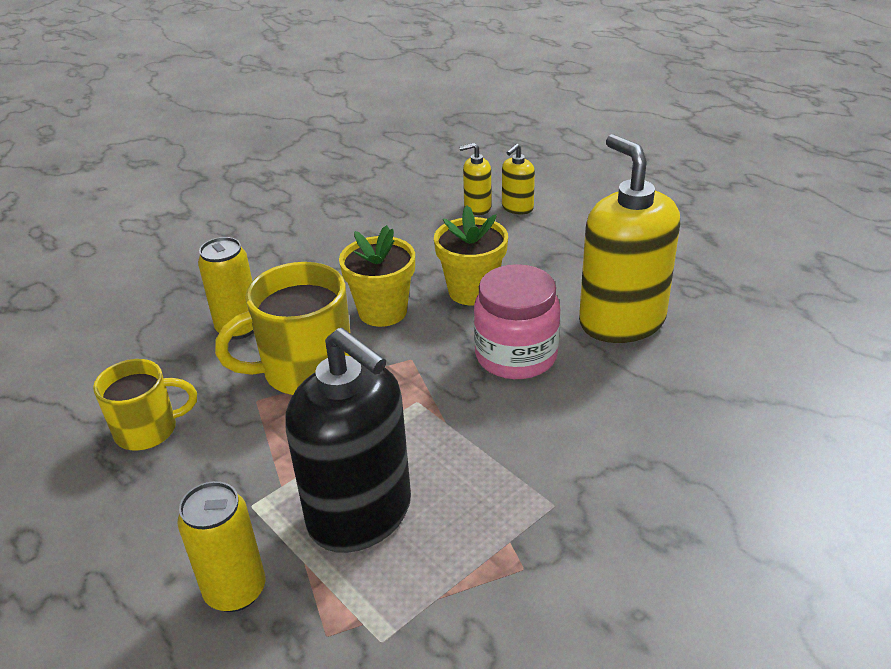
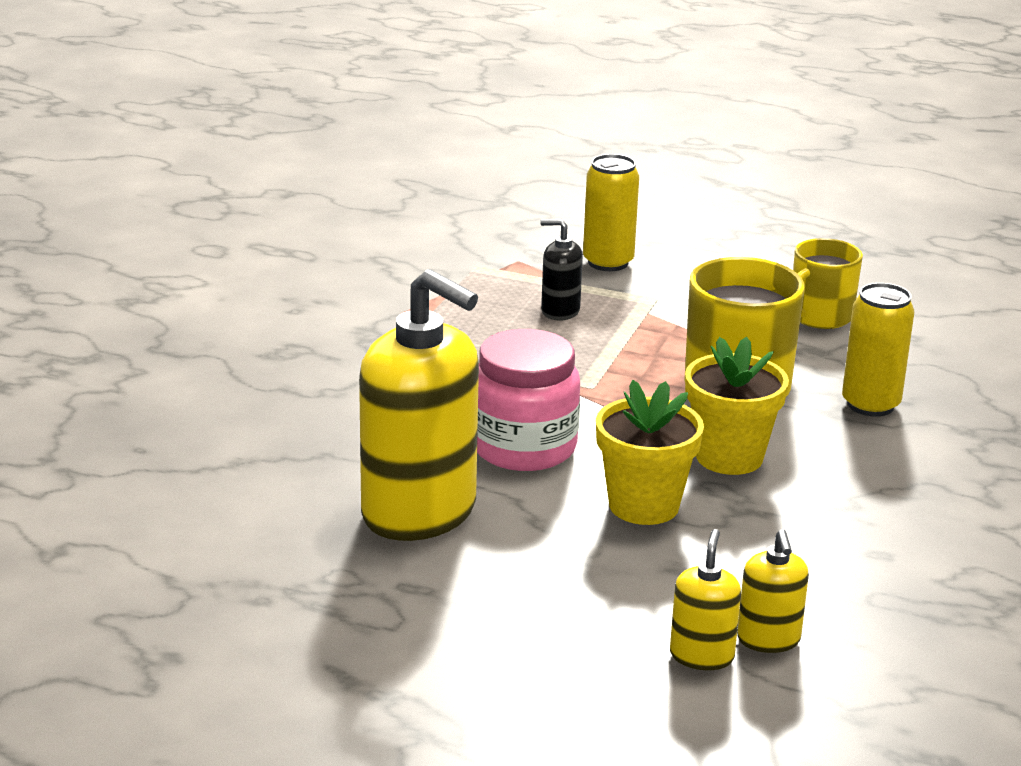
camera: 150 degrees right, 10 degrees down
black soap dispenser [285,328,411,553] -> black soap dispenser [540,219,583,321], size x0.45
yellow soap dispenser [459,143,492,215] -> yellow soap dispenser turned 120 degrees clockwise [737,529,809,653]

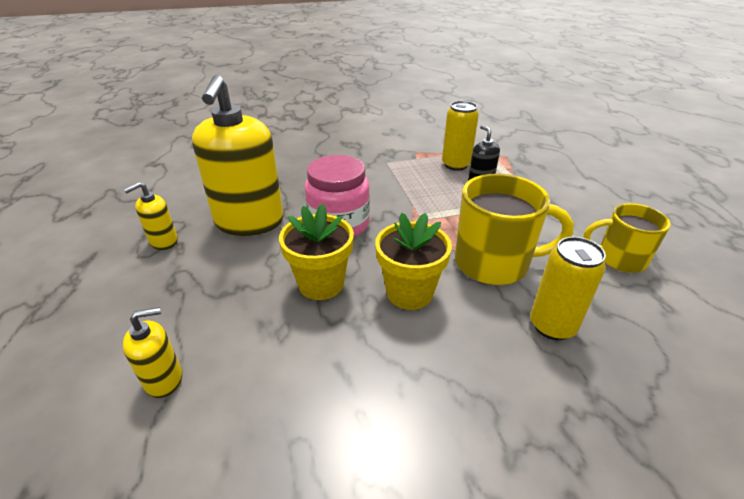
camera: 55 degrees right, 10 degrees up
yellow can [583,154,639,271] -> yellow can moved to [442,101,479,171]
yellow soap dispenser [737,529,809,653] -> yellow soap dispenser moved to [124,182,178,250]

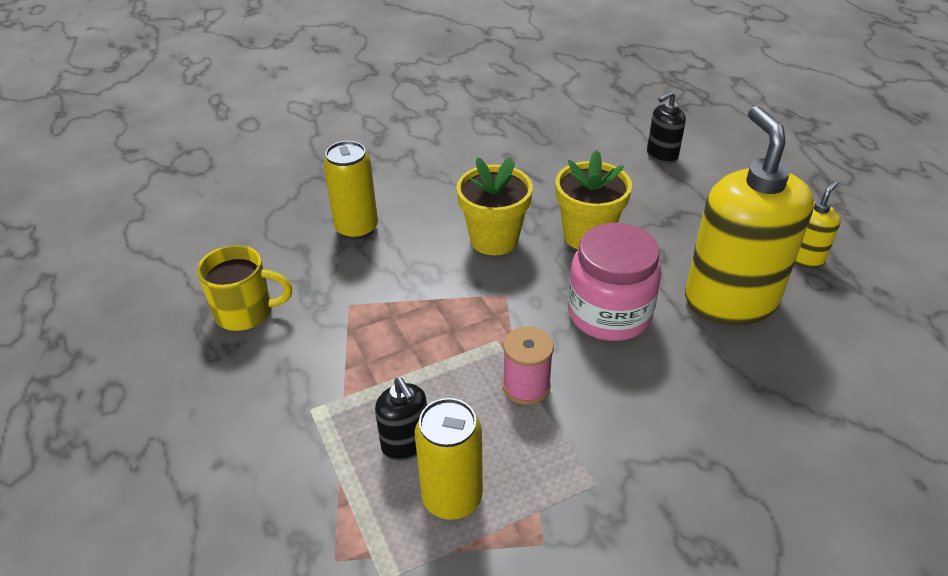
camera: 170 degrees right, 5 degrees up
yellow soap dispenser [122,307,182,398] -> black soap dispenser [647,91,686,164]
yellow mug [455,174,574,285] -> none
none -> pink spool [503,326,554,405]

